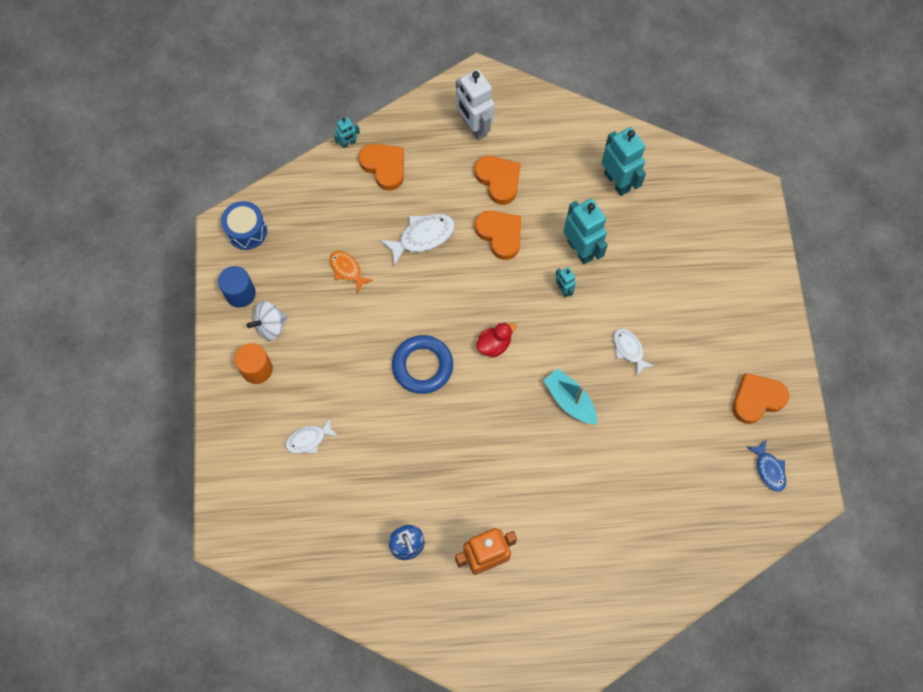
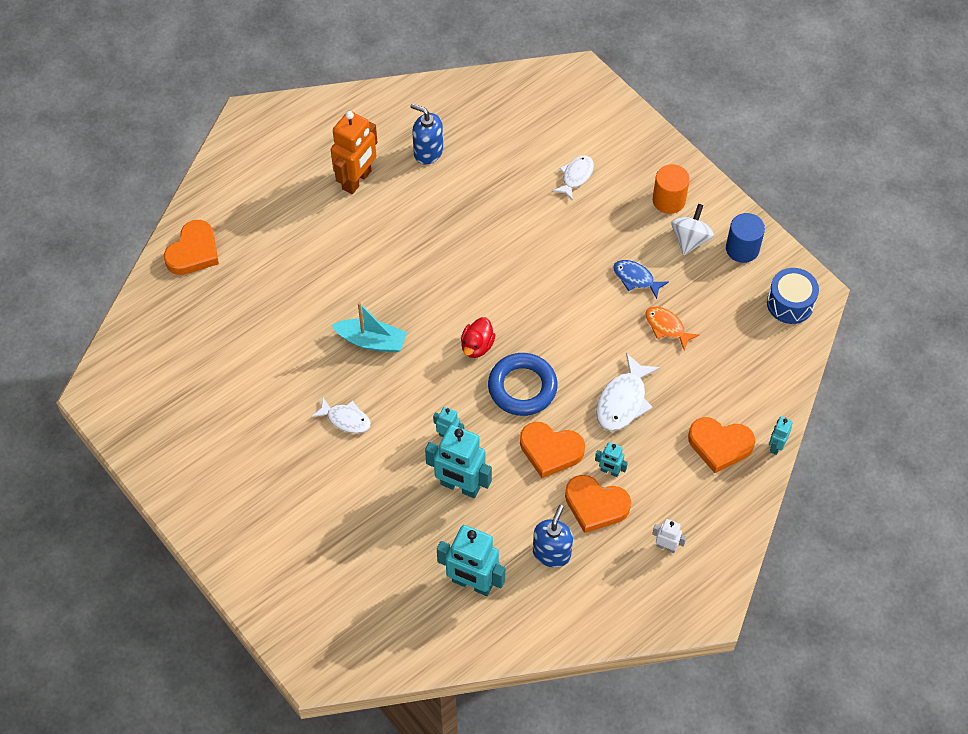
camera: 145 degrees right, 10 degrees down
orange fish [330,251,373,293] -> orange fish turned 150 degrees counterclockwise [646,307,699,350]
blue ring [392,335,453,394] -> blue ring moved to [488,353,558,416]
white robot [456,69,495,140] -> white robot [652,519,687,553], size x0.49
orange heart [733,373,789,424] -> orange heart moved to [164,220,219,275]
blue fish [746,439,786,492] -> blue fish moved to [613,260,669,299]
none -> blue soap dispenser [533,505,573,568]
none -> turquoise robot [595,442,628,477]

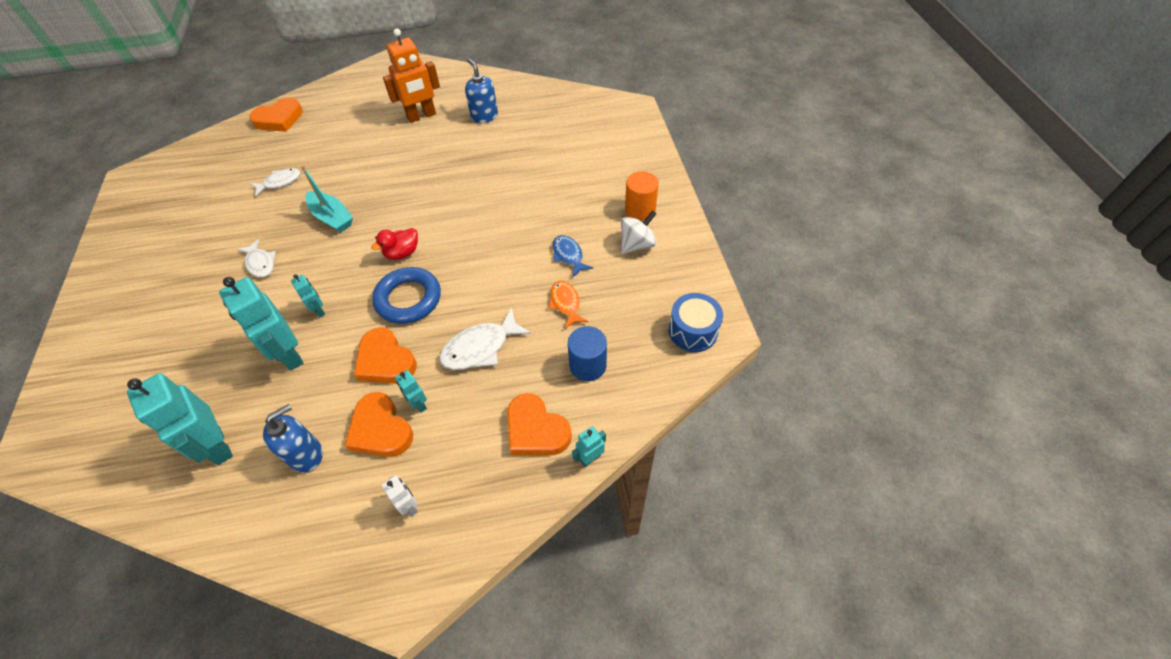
camera: 30 degrees right, 5 degrees down
white fish [553,155,594,201] -> white fish moved to [250,168,301,196]
blue cylinder [726,213,765,263] -> blue cylinder moved to [568,326,607,381]

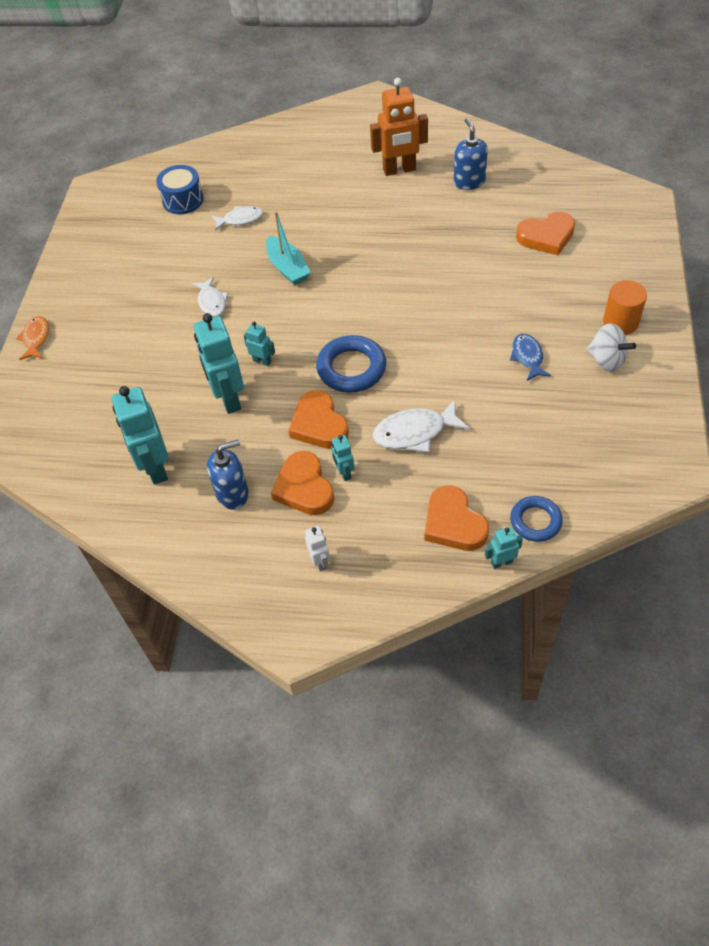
camera: 20 degrees right, 0 degrees up
orange heart [250,98,303,132] -> orange heart moved to [516,212,575,256]
turquoise robot [291,274,325,318] -> turquoise robot turned 45 degrees counterclockwise [244,322,275,366]
red duck [371,228,418,260] -> none
orange fish [548,281,588,329] -> orange fish moved to [16,316,49,360]
blue cylinder [568,326,607,381] -> none
white spinning top [621,210,657,254] -> white spinning top turned 60 degrees clockwise [587,323,636,372]
blue drum [669,293,723,352] -> blue drum moved to [156,165,204,214]
none -> blue ring [510,496,563,542]

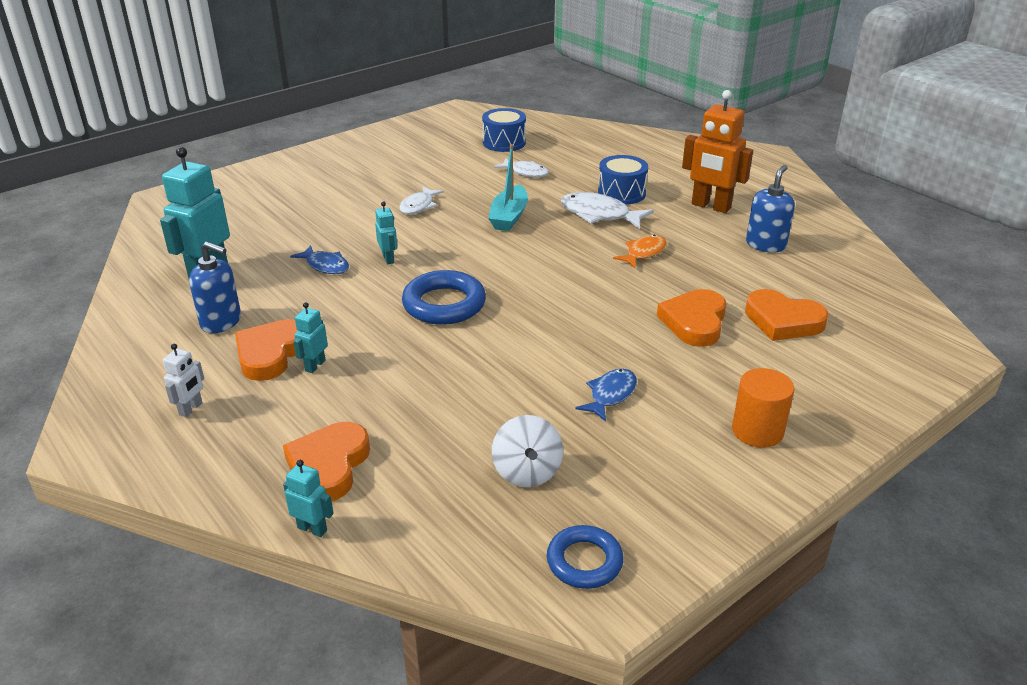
camera: 40 degrees right, 20 degrees down
orange fish [16,316,49,360] -> orange fish moved to [613,235,667,268]
turquoise robot [193,313,244,414] -> blue fish [290,245,349,274]
orange heart [288,390,349,449] -> orange heart moved to [657,289,726,347]
white fish [372,399,470,452] -> white fish moved to [561,192,654,229]
blue ring [510,496,563,542] -> blue ring moved to [547,525,623,589]
white spinning top [587,323,636,372] -> white spinning top moved to [492,415,563,487]
none -> blue drum [598,155,648,205]

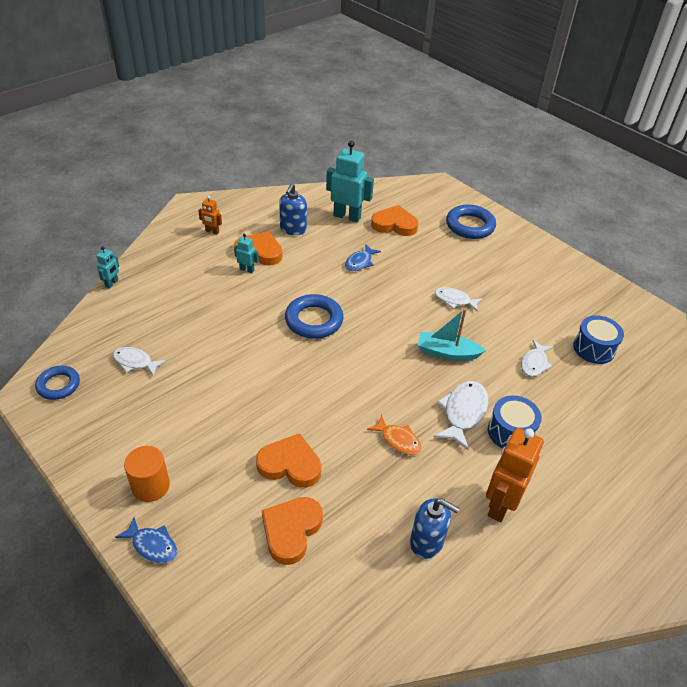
camera: 85 degrees right, 10 degrees up
white robot [163,344,204,417] -> orange robot [198,196,222,234]
orange heart [283,422,370,501] -> orange heart moved to [371,205,419,236]
turquoise robot [375,202,397,264] -> none
white spinning top [492,415,563,487] -> white fish [113,347,166,376]
blue fish [575,369,637,421] -> blue fish moved to [115,517,177,563]
none -> blue ring [446,204,496,239]

